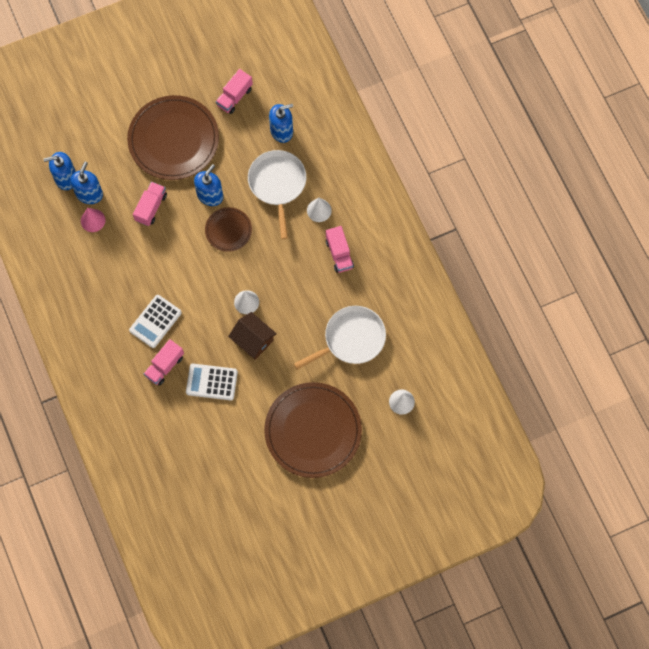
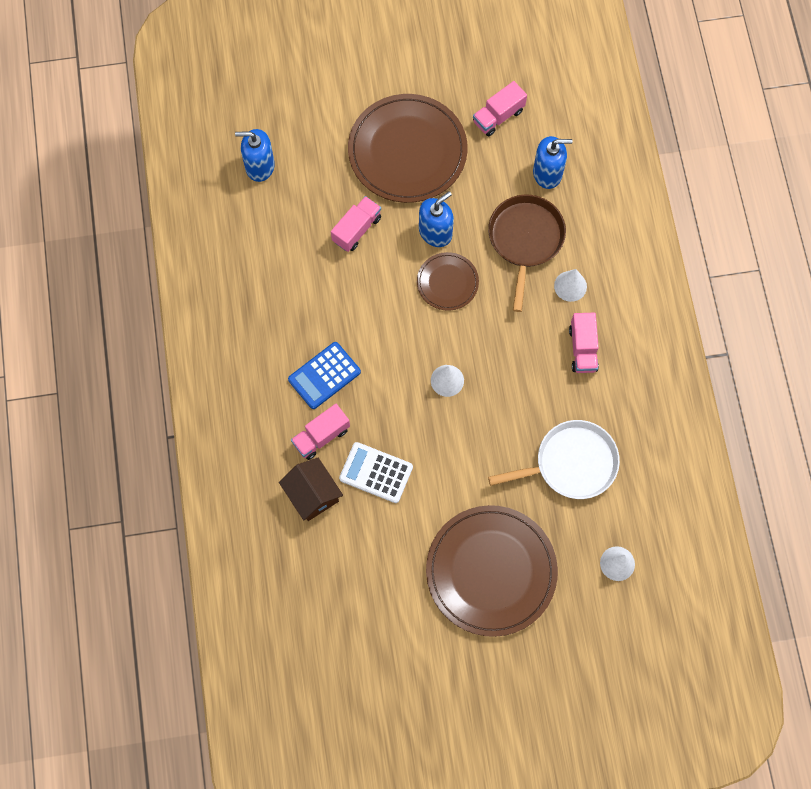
camera: 15 degrees right, 0 degrees up
blue soap dispenser [70,162,103,204] -> none
pink cone [81,208,105,232] -> none
white calculator [129,295,182,348] -> blue calculator [288,342,361,409]
brown house [228,312,277,360] -> brown house moved to [279,458,343,521]
white pan [248,150,306,239] -> brown pan [488,195,566,312]

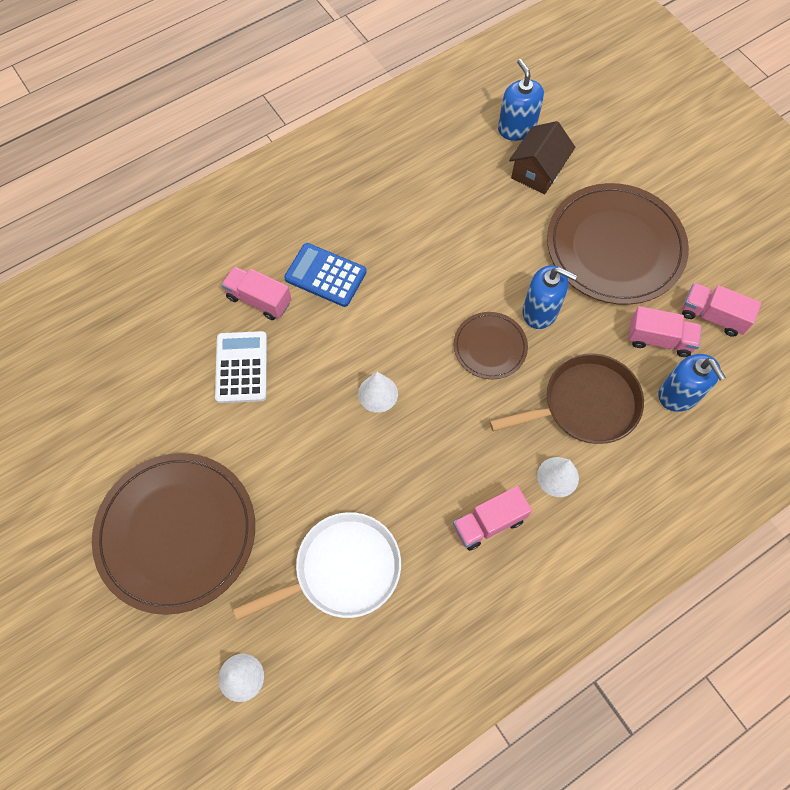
camera: 65 degrees right, 5 degrees down
brown house [279,458,343,521] -> brown house moved to [509,121,575,195]
pink truck [331,196,381,252] -> pink truck moved to [628,306,702,357]
white pan [488,420,620,499] -> white pan turned 75 degrees counterclockwise [233,512,401,621]

